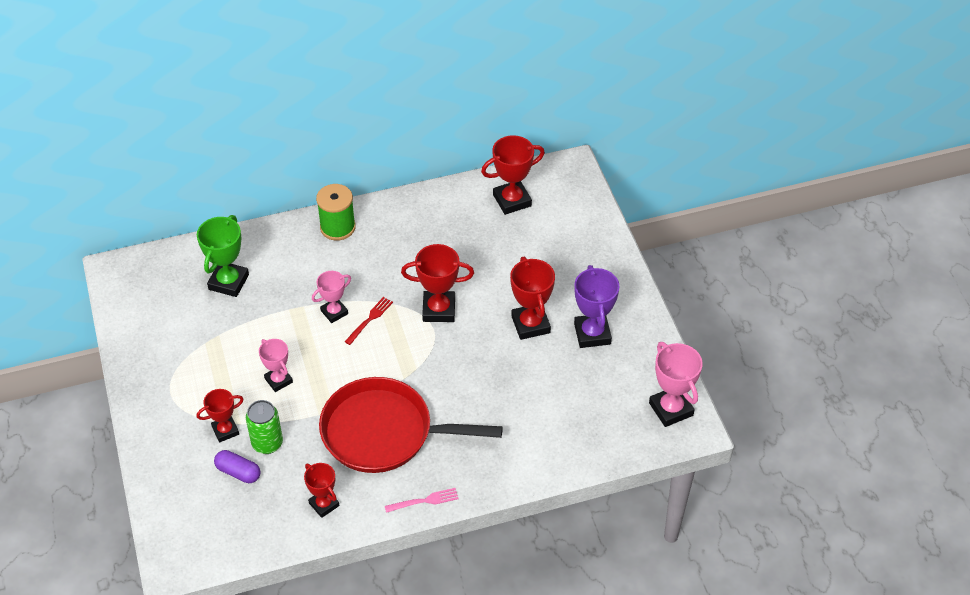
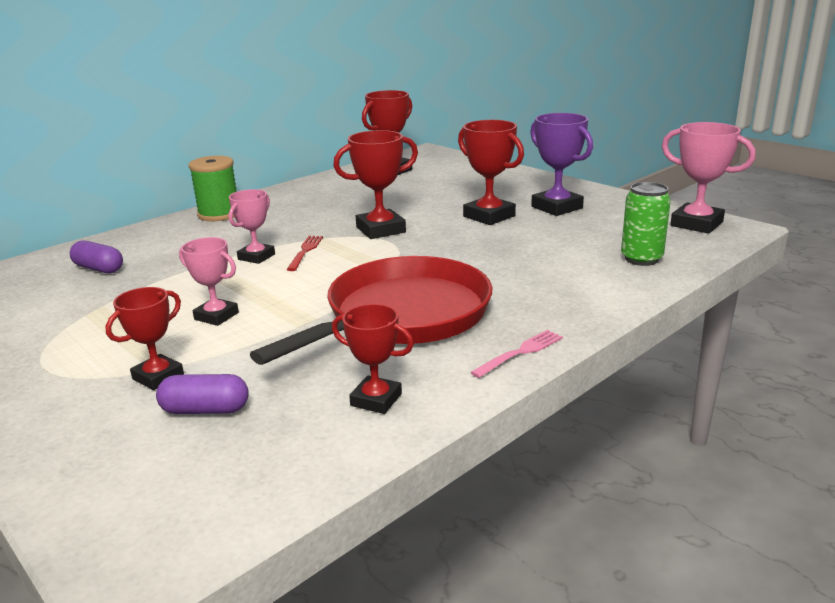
camera: 25 degrees left, 25 degrees down
green trophy [197,215,249,297] -> purple capsule [70,241,123,273]
green can [246,400,283,454] -> green can moved to [621,182,671,266]
red pan [319,377,503,473] -> red pan turned 150 degrees clockwise [250,256,492,365]

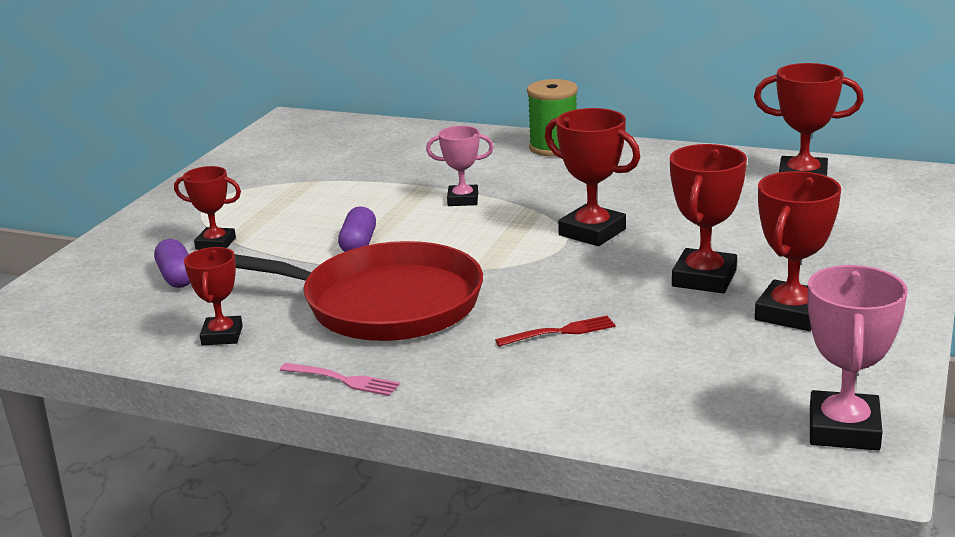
camera: 65 degrees right, 0 degrees up
purple capsule [70,241,123,273] -> purple capsule moved to [338,206,376,252]
pink trophy [179,237,239,326] -> none
red fork [286,236,323,271] -> red fork moved to [495,316,616,347]
purple trophy [530,113,593,216] -> red trophy [755,171,841,331]
green can [621,182,671,266] -> none

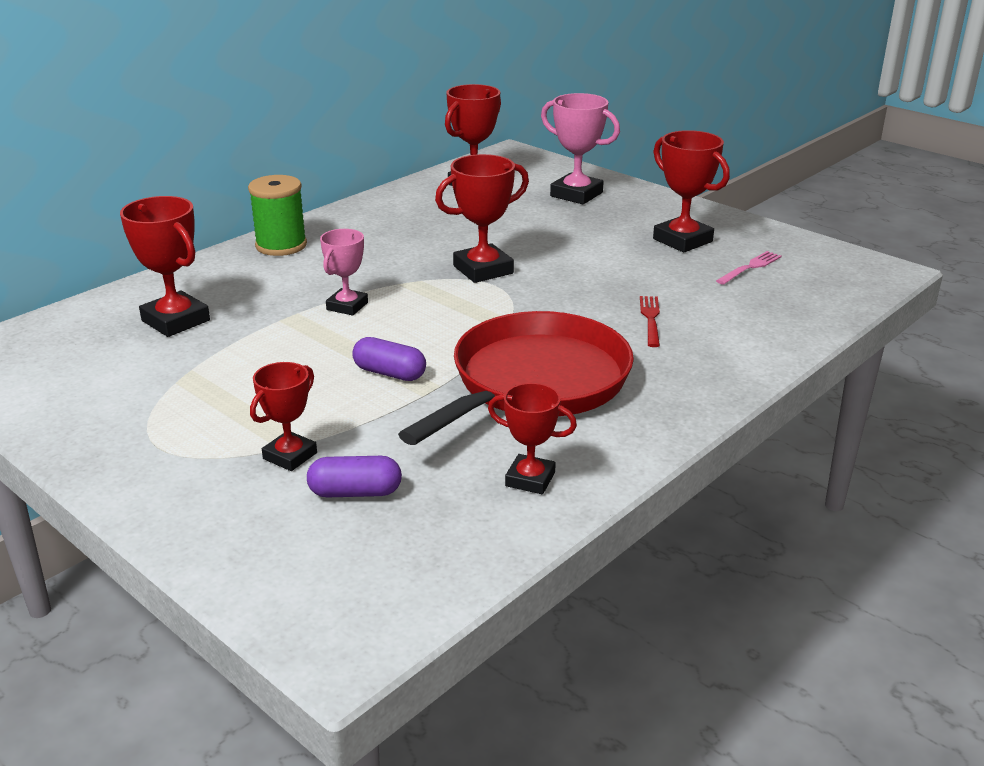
camera: 70 degrees left, 5 degrees up
pink fork [280,363,400,396] -> pink fork moved to [716,251,782,285]
red trophy [670,144,747,293] -> red trophy moved to [120,196,210,337]
pink trophy [807,265,908,451] -> pink trophy moved to [541,93,620,204]

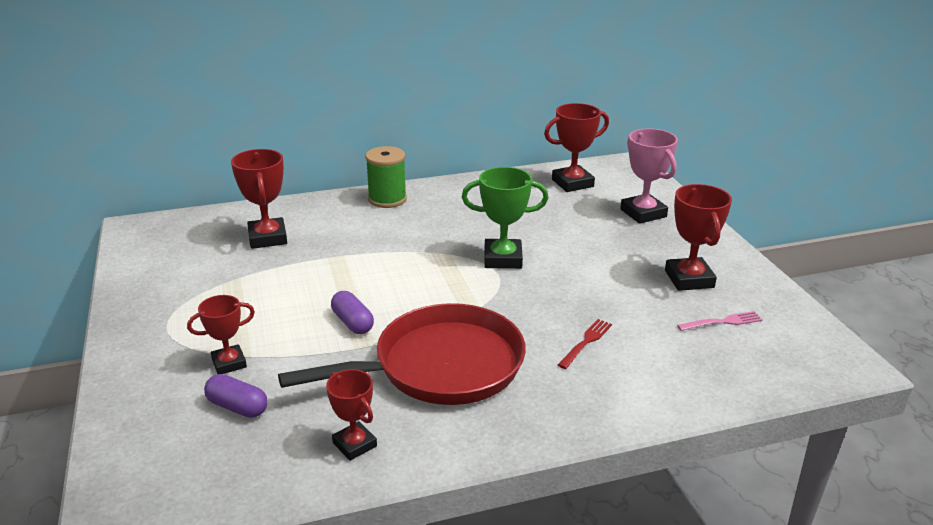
camera: 30 degrees right, 0 degrees up
pink trophy [320,229,368,316] -> none
red trophy [435,154,529,283] -> green trophy [462,167,549,269]

